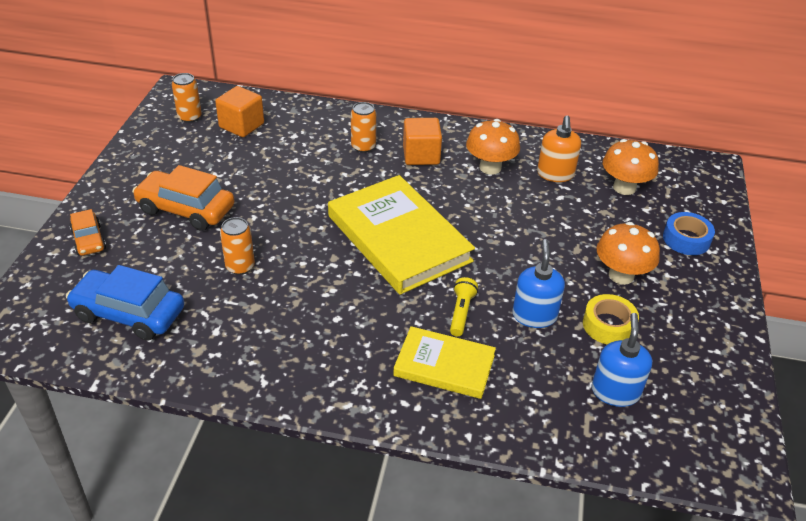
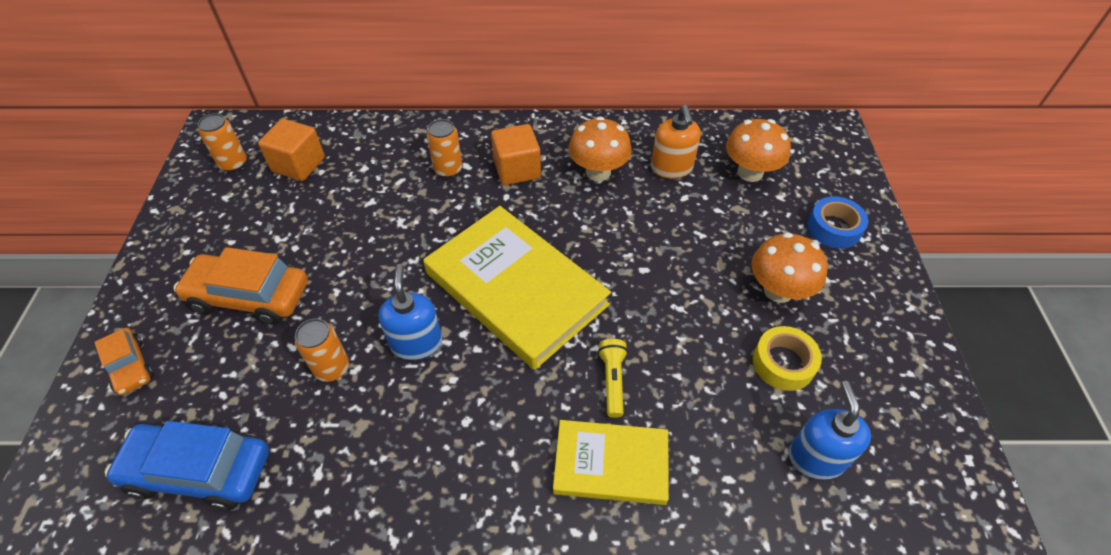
camera: 10 degrees left, 10 degrees up
blue soap dispenser [512,239,565,328] -> blue soap dispenser moved to [378,264,442,360]

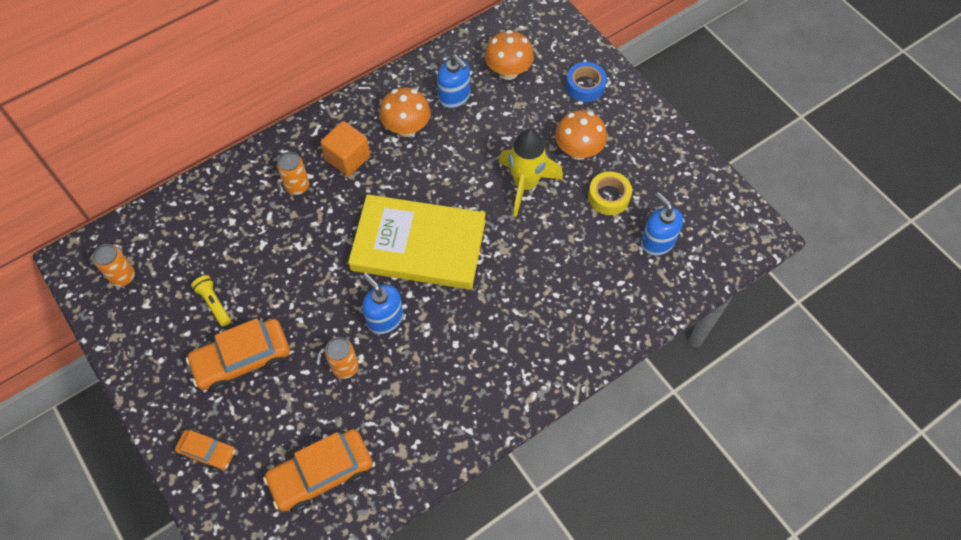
camera: 35 degrees left, 10 degrees up
blue car [105,421,269,510] -> orange car [263,429,373,513]
orange cube [258,119,325,181] -> none
yellow book [553,420,669,505] -> none
yellow flashlight [598,339,628,418] -> yellow flashlight moved to [191,275,231,327]
orange soap dispenser [651,105,701,179] -> blue soap dispenser [437,54,470,108]
none -> yellow rocket [499,129,563,217]

